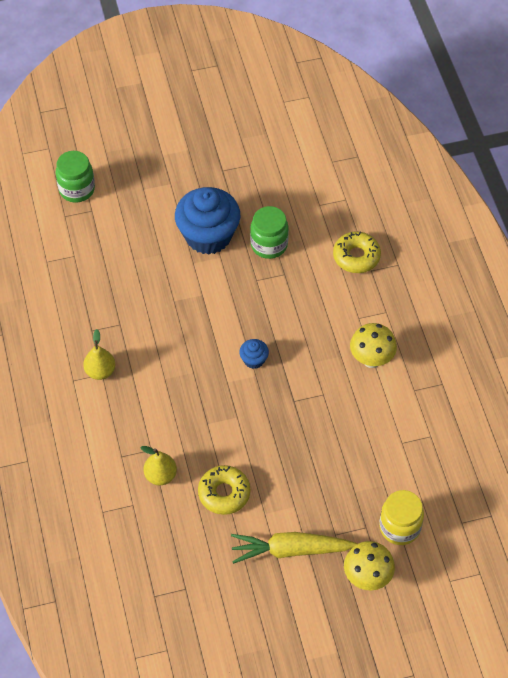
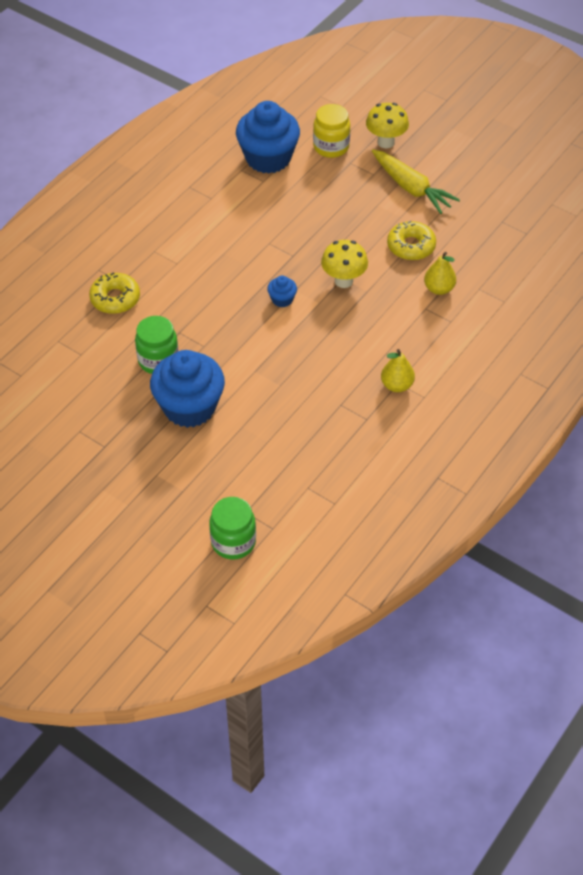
camera: 130 degrees left, 5 degrees down
yellow mushroom [350,323,397,368] -> yellow mushroom moved to [321,240,368,288]
none -> blue cupcake [236,101,300,174]

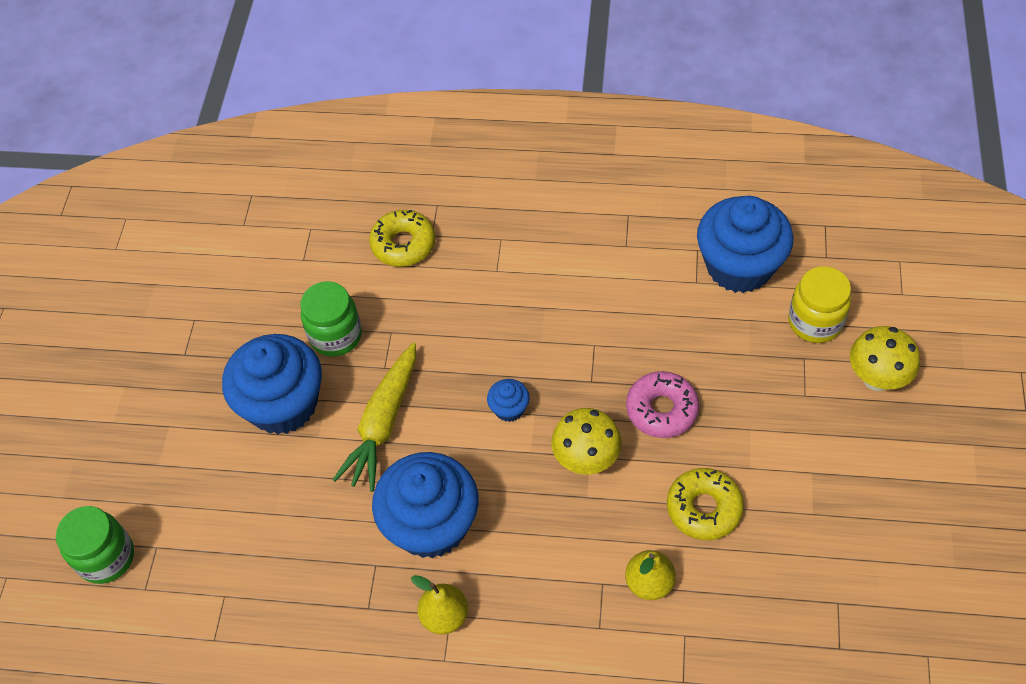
camera: 65 degrees right, 5 degrees up
yellow carrot [372,149,460,214] -> yellow carrot moved to [333,342,416,492]
none -> blue cupcake [372,452,479,558]
none -> pink donut [626,371,699,438]

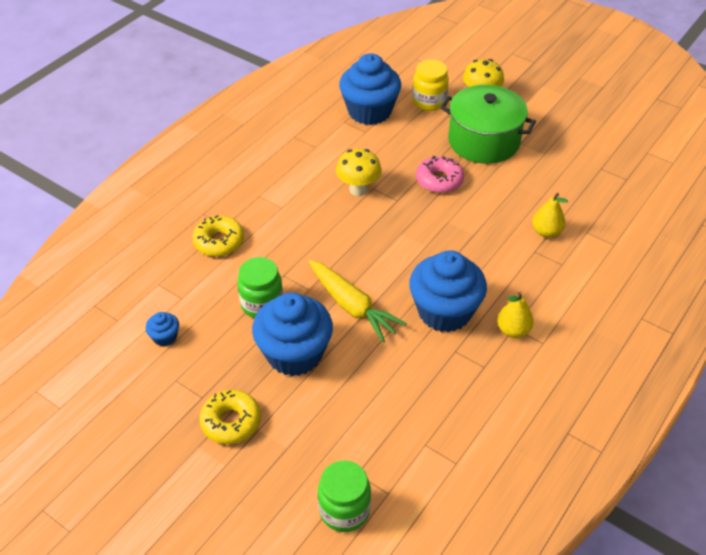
camera: 65 degrees left, 10 degrees down
blue cupcake [487,379,530,422] -> blue cupcake moved to [146,312,179,347]
yellow mushroom [551,408,622,474] -> yellow mushroom moved to [336,149,382,196]
yellow donut [667,468,744,540] -> yellow donut moved to [200,389,261,444]
none -> green pot [440,85,536,164]

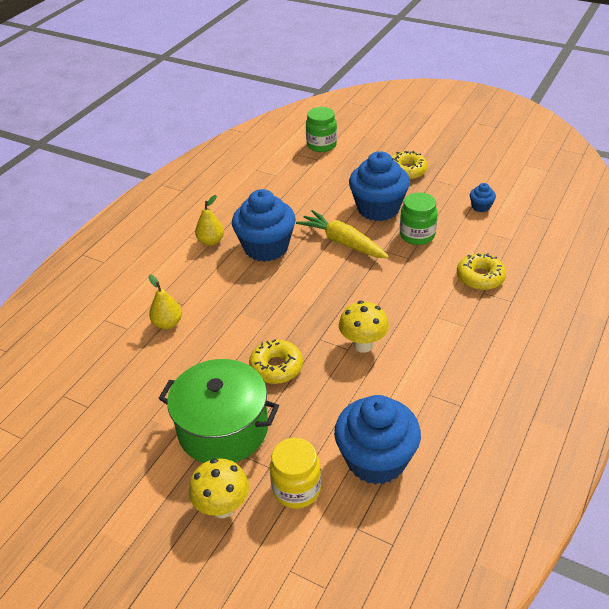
camera: 175 degrees right, 5 degrees down
pink donut [416,155,464,193] -> yellow donut [249,340,303,384]

